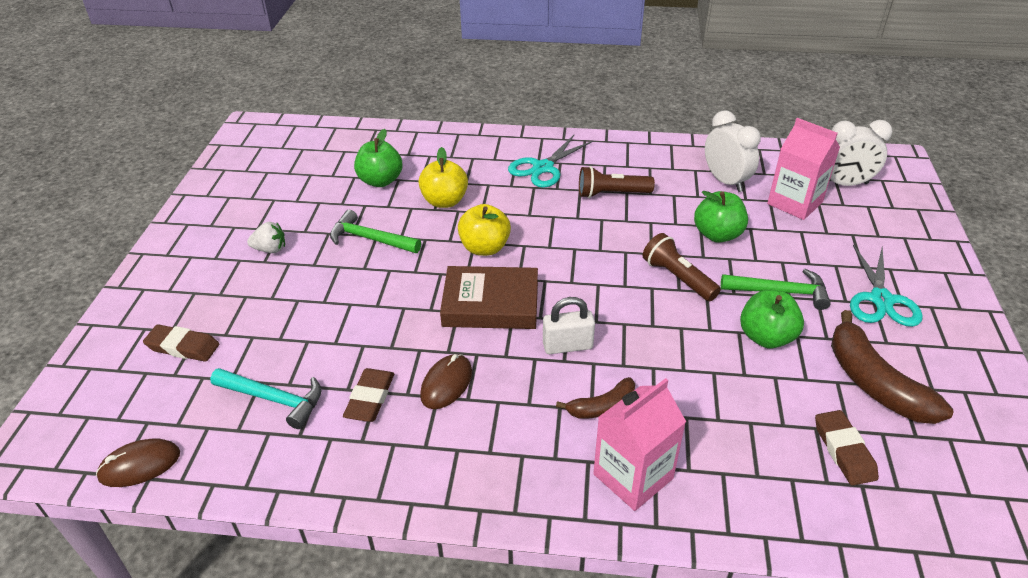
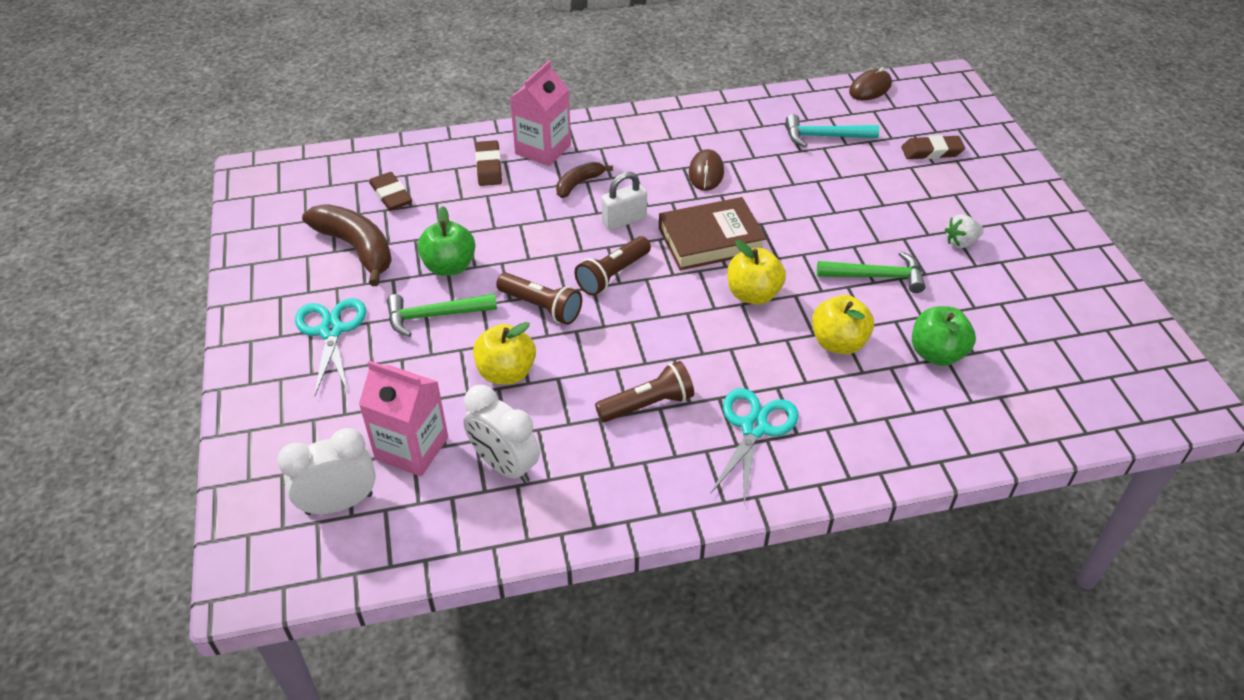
camera: 160 degrees right, 5 degrees up
brown eraser [343,368,394,422] -> brown eraser moved to [475,140,502,186]
green apple [694,191,748,243] -> yellow apple [473,322,536,384]
none -> brown flashlight [575,236,651,296]

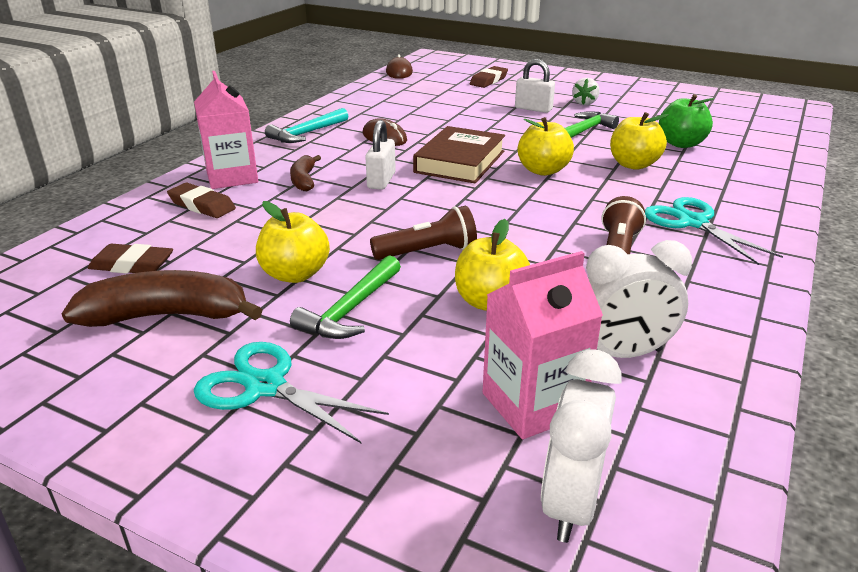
camera: 50 degrees left, 15 degrees down
green apple [418,206,475,276] -> yellow apple [256,201,330,283]
brown flashlight [575,236,651,296] -> none
turquoise hammer [786,114,879,147] -> turquoise hammer moved to [265,108,348,143]
none -> white padlock [515,59,555,113]

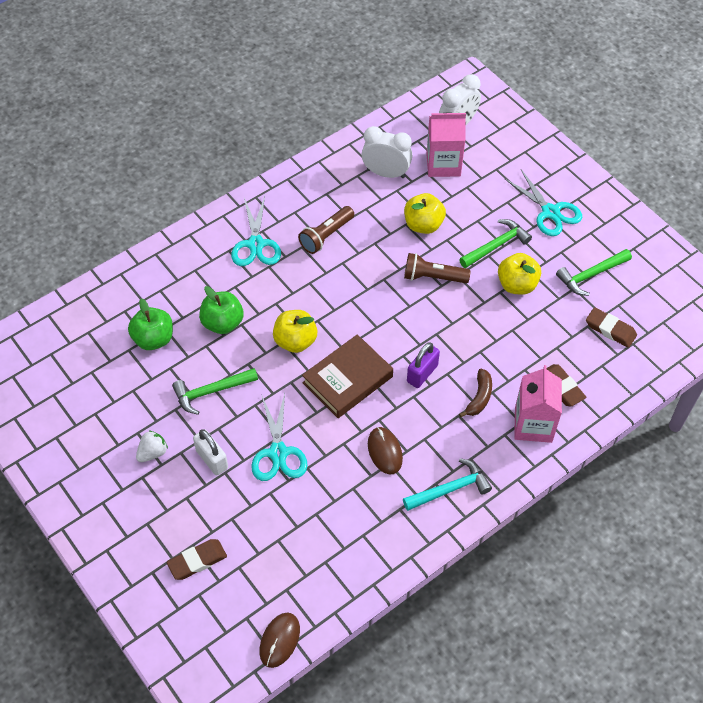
camera: 155 degrees left, 25 degrees up
brown banana [62,270,263,327] -> green hammer [556,249,632,296]
white padlock [365,120,396,190] -> purple padlock [407,342,440,388]
yellow apple [610,112,669,170] -> green apple [199,286,244,334]
none -> turquoise scissors [251,393,308,481]

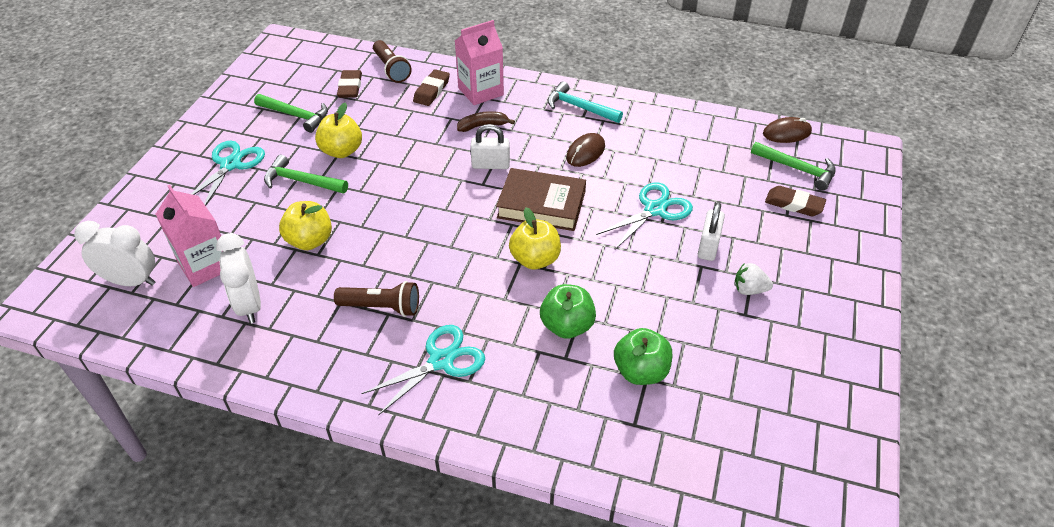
camera: 125 degrees left, 10 degrees down
green hammer [172,368,258,415] -> green hammer moved to [751,142,836,191]
brown flashlight [404,253,471,283] -> brown flashlight moved to [373,40,412,83]
purple padlock [407,342,440,388] -> white padlock [470,124,510,169]

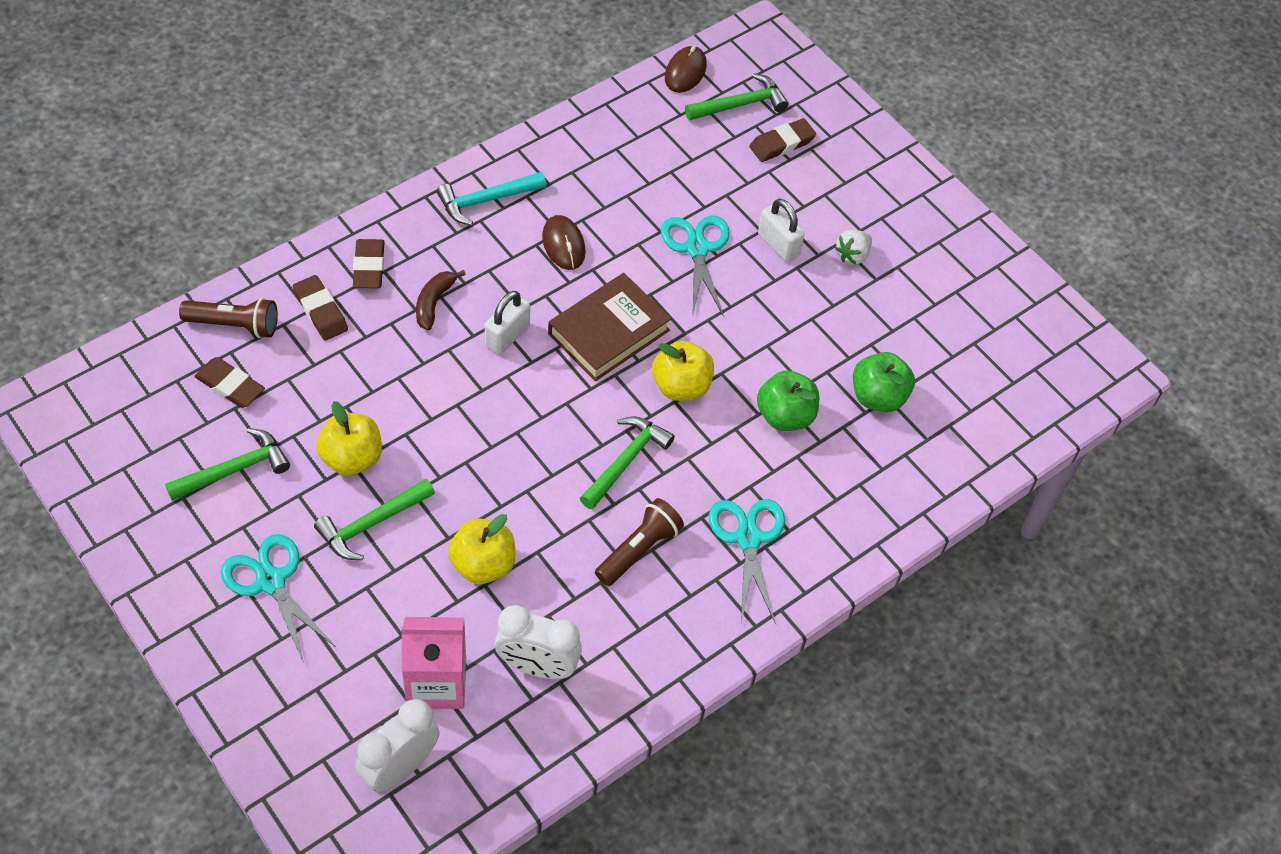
camera: 60 degrees left, 10 degrees up
pink carton [455,20,504,105] -> brown eraser [353,239,385,288]
none -> green hammer [580,416,675,509]

